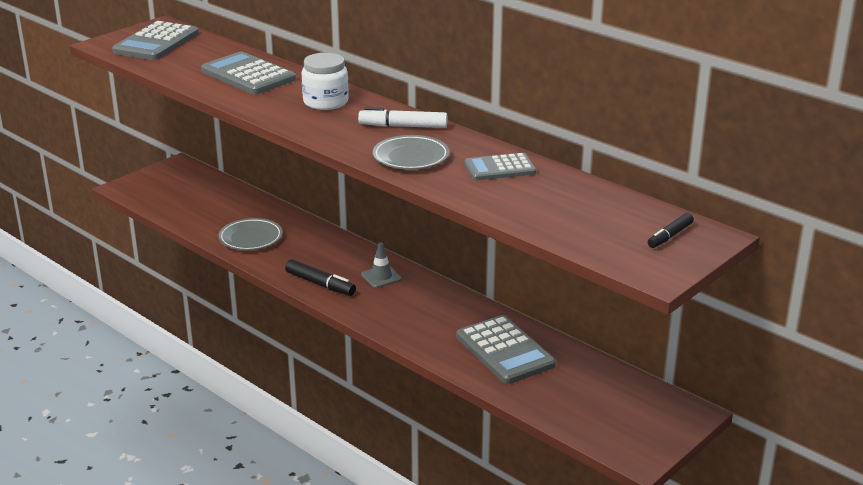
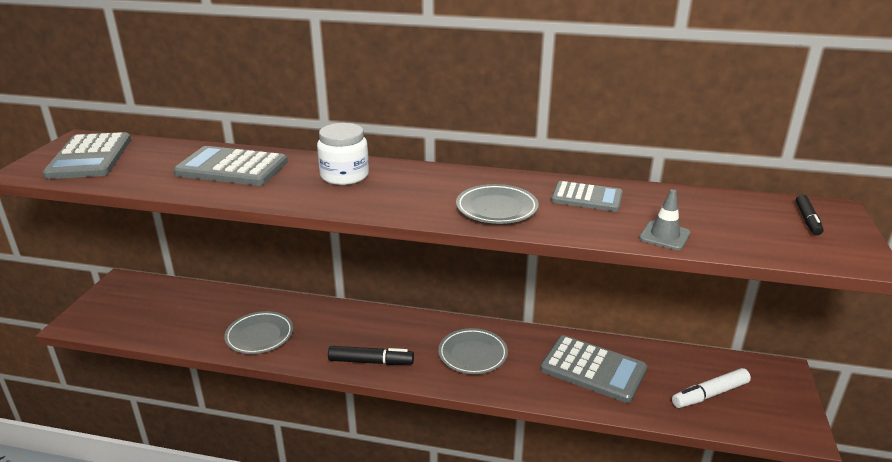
camera: 30 degrees left, 0 degrees up
white marker [358,107,447,128] -> white marker moved to [672,368,751,408]
grey traffic cone [361,243,402,288] -> grey traffic cone moved to [639,189,691,250]
grey calculator [465,153,536,180] -> grey calculator turned 120 degrees counterclockwise [551,181,623,212]
none -> grey plate [438,328,508,374]

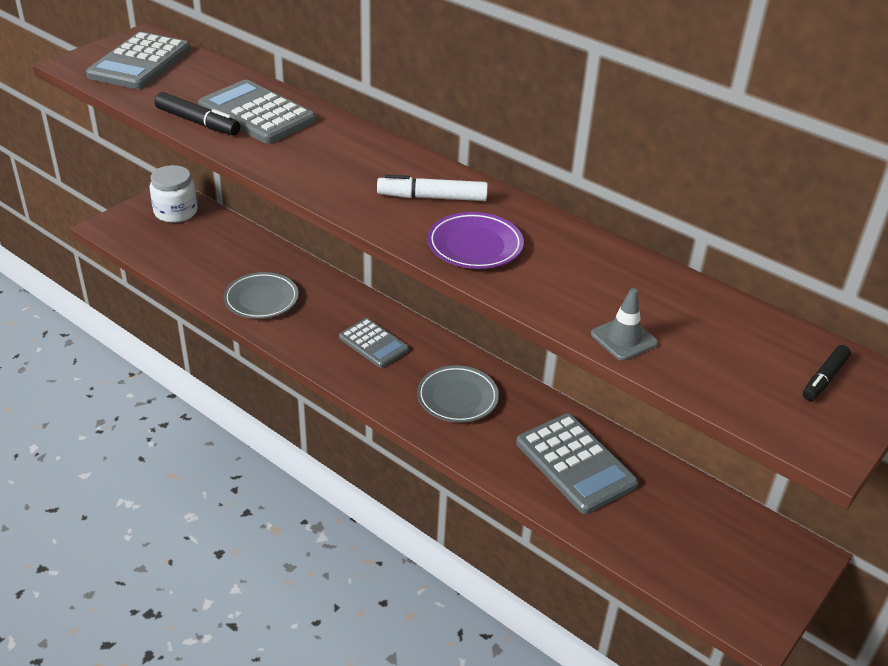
camera: 25 degrees right, 10 degrees up
white jar [317,123,369,185] -> white jar moved to [150,165,198,223]
black marker [328,346,414,365] -> black marker moved to [155,92,240,136]
grey plate [456,184,539,224] -> purple plate [427,212,524,269]
grey calculator [551,181,623,212] -> grey calculator moved to [339,318,409,368]
white marker [672,368,751,408] -> white marker moved to [377,174,488,201]

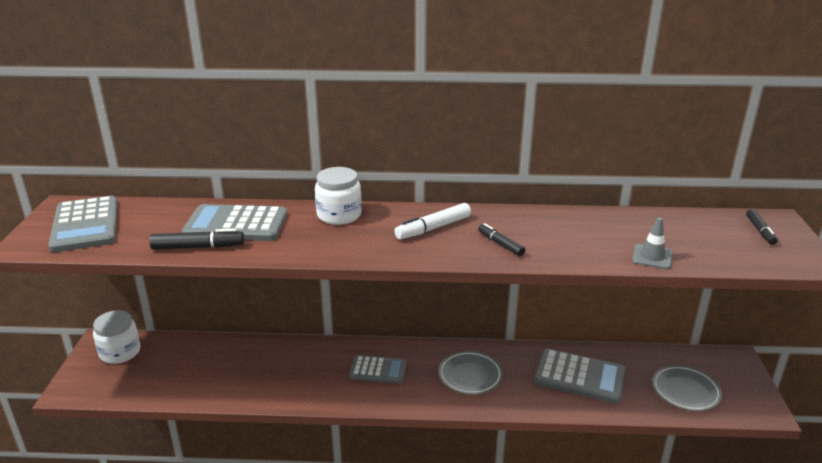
camera: 35 degrees left, 10 degrees down
grey plate [224,272,299,319] -> grey plate moved to [652,365,722,411]
purple plate [427,212,524,269] -> black marker [478,223,525,256]
none -> white jar [315,167,362,225]

